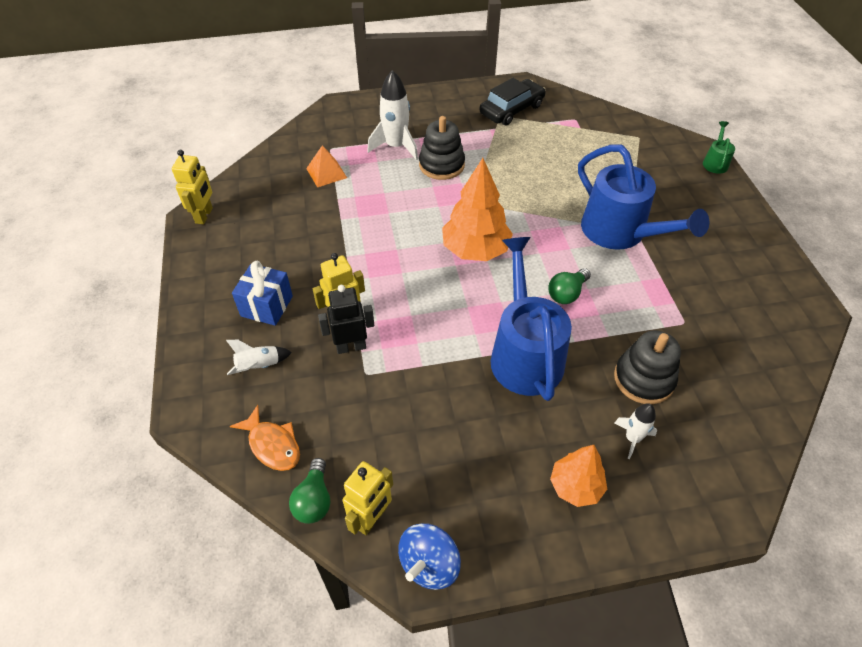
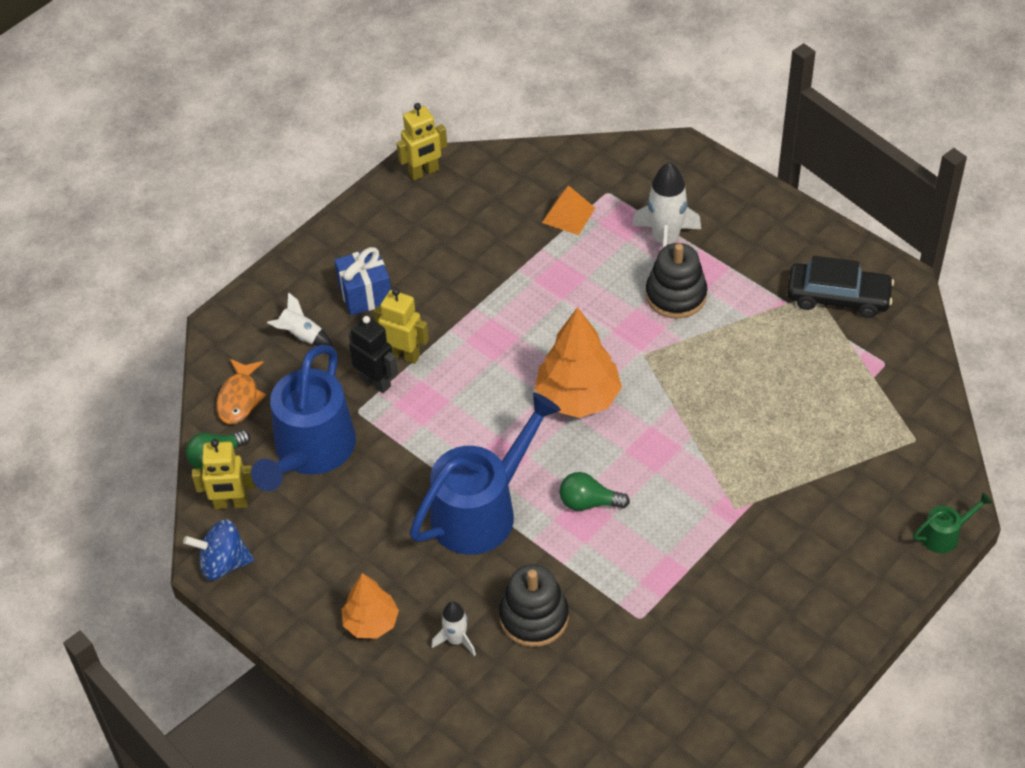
camera: 55 degrees right, 0 degrees up
blue watering can [578,144,709,250] -> blue watering can moved to [251,345,356,491]

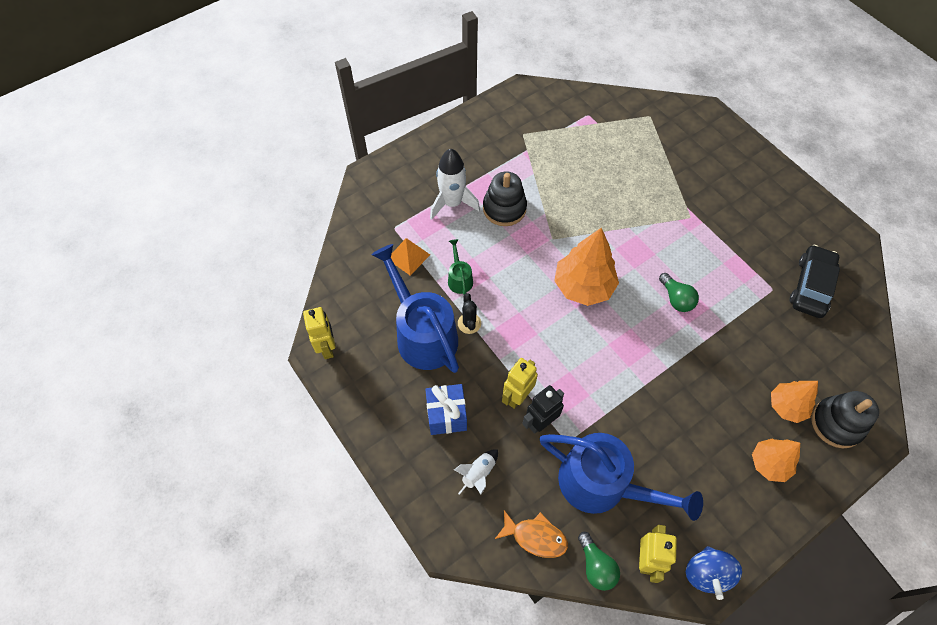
camera: 80 degrees left, 10 degrees up
blue watering can [410,393,561,555] -> blue watering can moved to [371,244,459,373]
white rocket [431,601,476,656] -> orange tree [771,381,818,423]
black stacking toy [499,564,569,647] -> black stacking toy moved to [811,391,879,448]
green light bulb [560,472,630,511] -> green light bulb turned 45 degrees counterclockwise [659,273,699,312]
black car [787,256,894,318] -> black car moved to [790,245,840,318]
green watering can [913,492,992,553] -> green watering can moved to [448,239,473,295]
none -> black cactus [458,293,481,334]

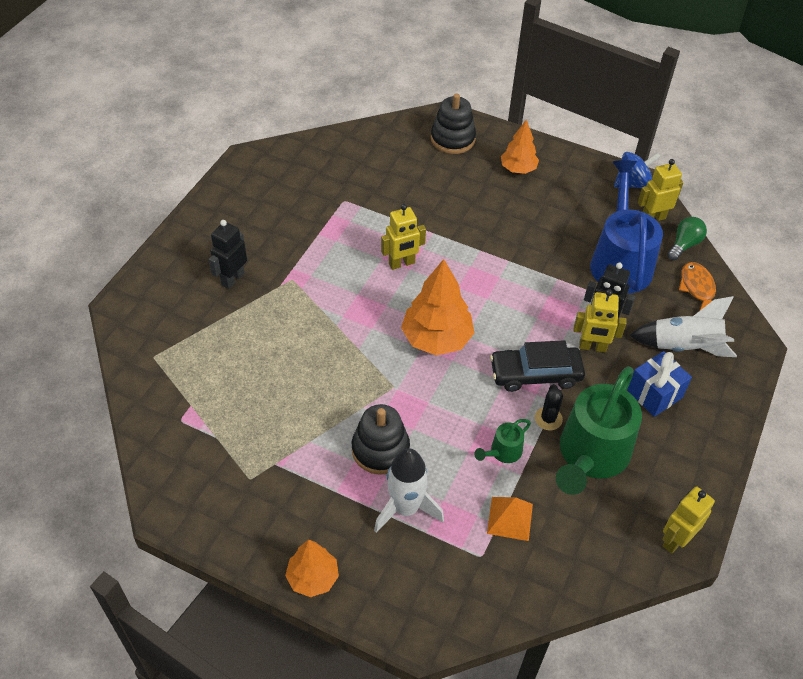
camera: 120 degrees left, 10 degrees down
blue watering can [371,244,459,373] -> green watering can [556,366,642,495]
white rocket [454,449,498,495] -> white rocket [629,296,737,357], size x1.77
black cactus [458,293,481,334] -> black cactus turned 45 degrees counterclockwise [535,384,563,430]
green light bulb [659,273,699,312] -> yellow robot [381,204,426,270]
orange tree [771,381,818,423] -> orange tree moved to [285,539,339,597]
black car [790,245,840,318] -> black car moved to [490,340,585,392]
none -> black robot [209,220,247,289]

